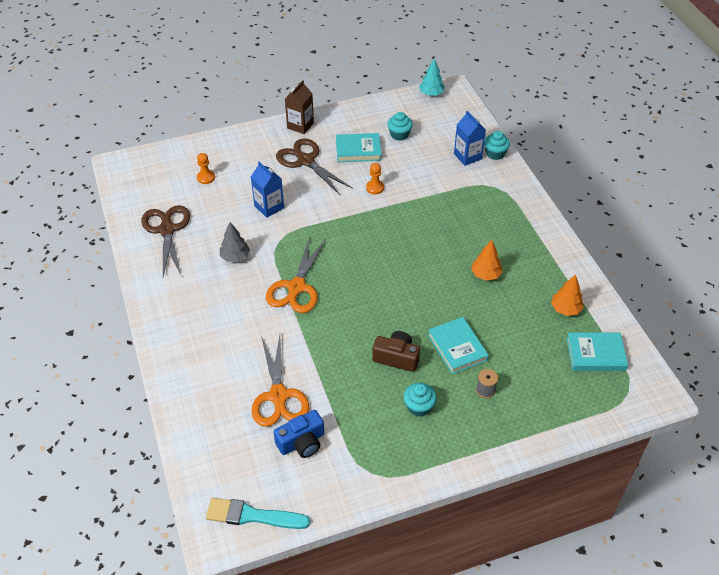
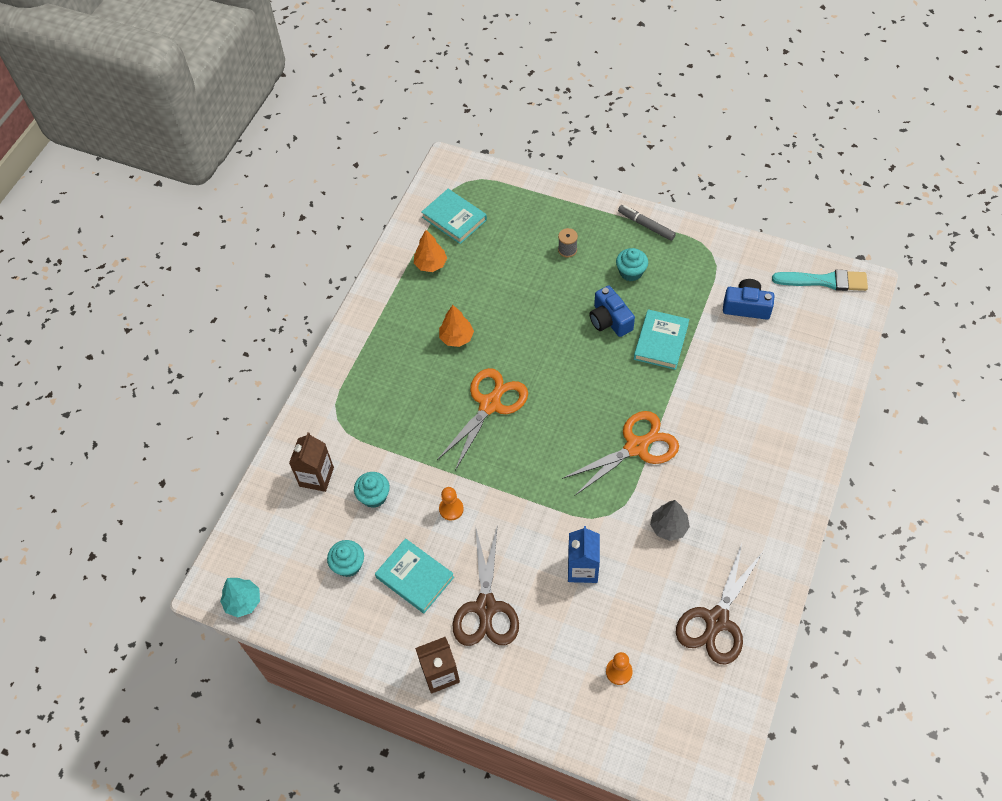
camera: 135 degrees left, 10 degrees up
turquoise brush [206,498,310,529] -> turquoise brush turned 45 degrees counterclockwise [772,270,868,291]
orange scissors [251,335,310,427] -> orange scissors moved to [437,368,528,471]
brown camera [372,331,420,372] -> blue camera [589,285,635,337]
turquoise book [428,317,489,374] -> turquoise book moved to [634,309,689,370]
blue carton [454,111,486,166] -> brown carton [289,432,334,492]
turquoise cupcake [484,131,510,160] -> turquoise cupcake moved to [354,472,390,508]
none -> grey marker [618,205,676,241]

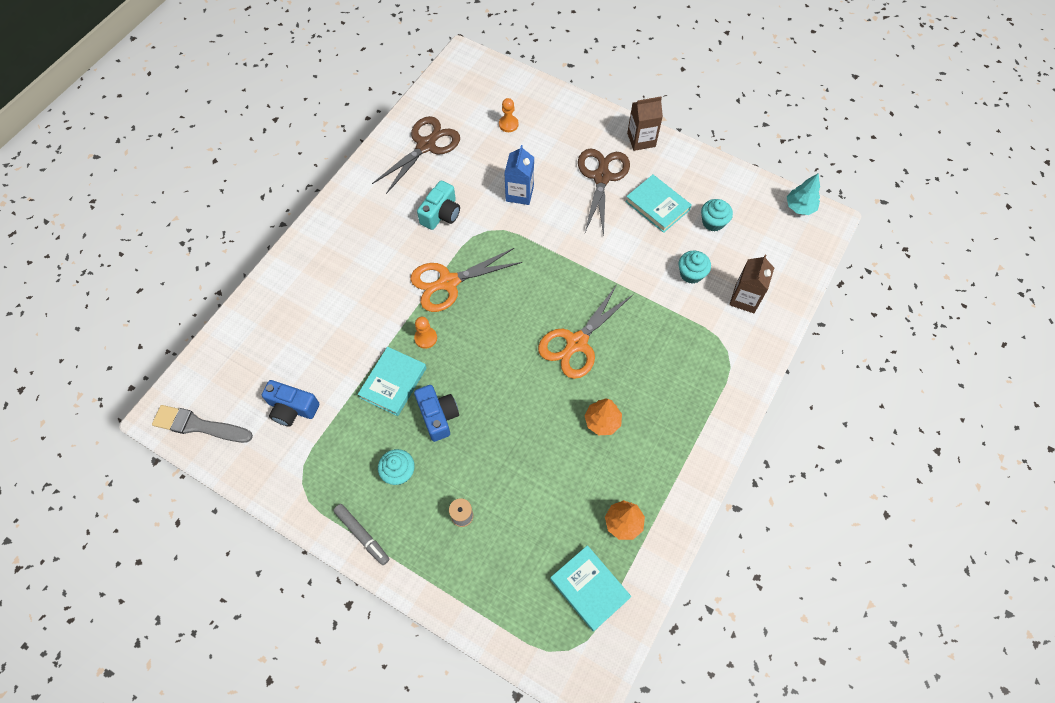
camera: 175 degrees left, 5 degrees up
orange pawn [439,487,464,521] -> orange pawn moved to [414,317,437,349]
grey tree [650,500,690,541] -> turquoise camera [417,181,460,230]
turquoise brush [772,270,868,291] -> grey brush [152,405,253,443]

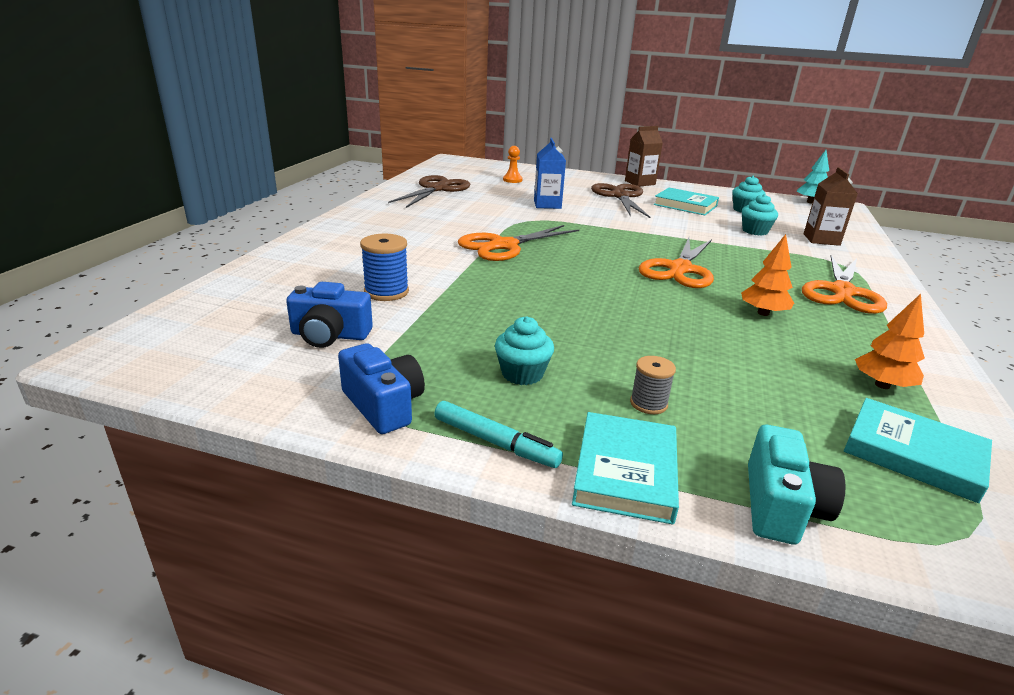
camera: 15 degrees left, 35 degrees down
grey brush [152,405,253,443] -> none
grey marker [333,504,389,565] -> turquoise marker [434,401,563,468]
turquoise book [358,347,426,416] -> turquoise book moved to [572,412,679,525]
orange pawn [414,317,437,349] -> none
blue camera [414,385,459,442] -> blue camera moved to [338,343,425,434]
turquoise camera [417,181,460,230] -> turquoise camera moved to [748,425,846,544]
none -> blue spool [360,234,409,301]
none -> orange scissors [802,255,887,314]

